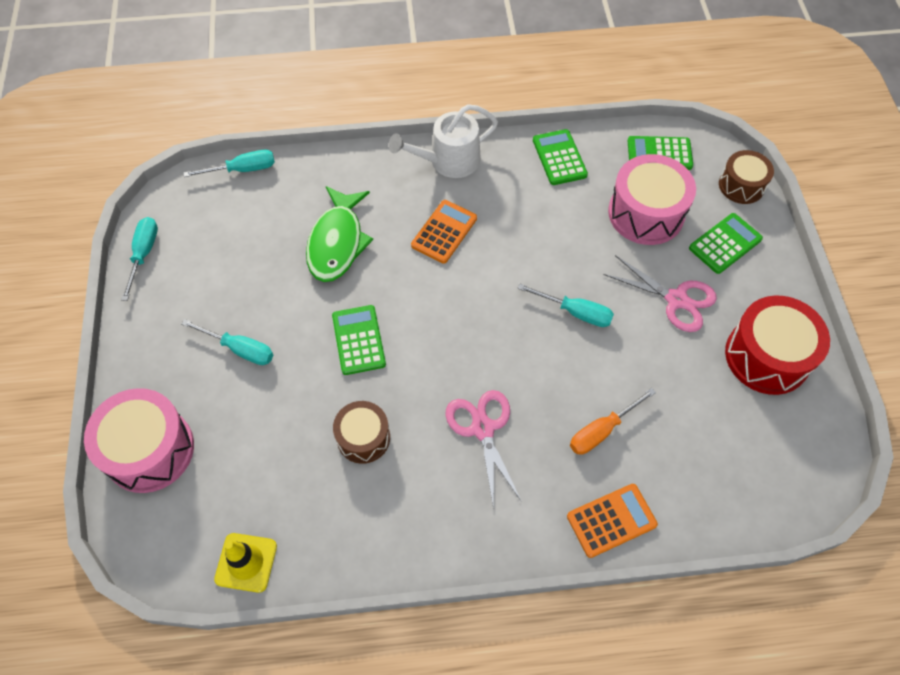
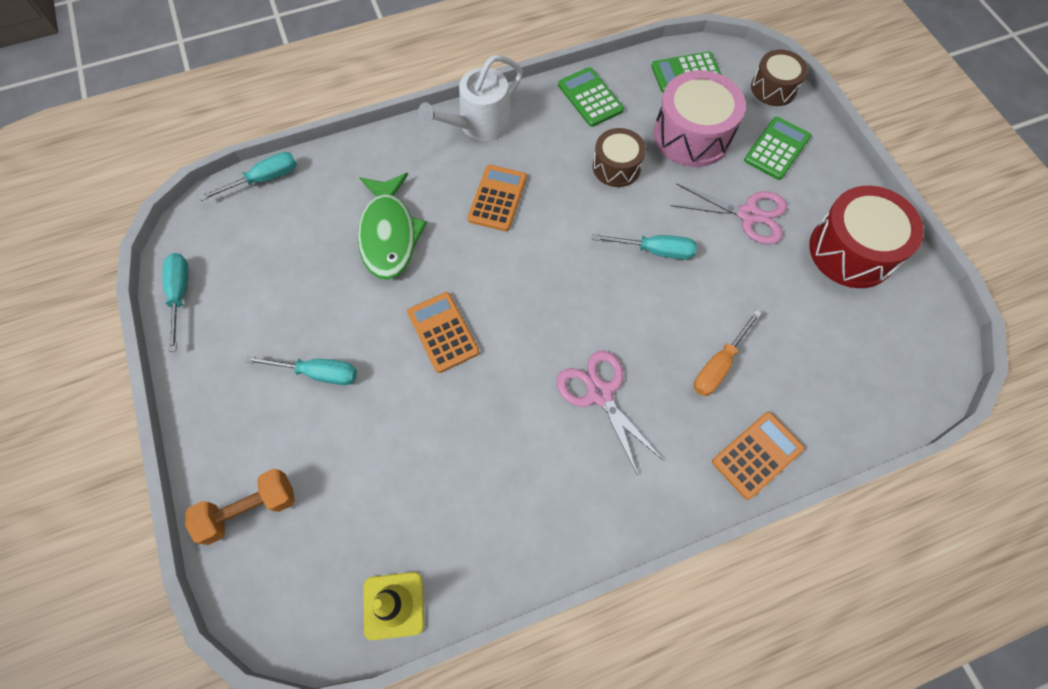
camera: 15 degrees left, 5 degrees up
pink drum [84,388,194,493] -> orange dumbbell [185,469,295,545]
green calculator [332,305,386,375] -> orange calculator [407,292,479,373]
brown drum [333,401,390,464] -> brown drum moved to [593,128,646,187]

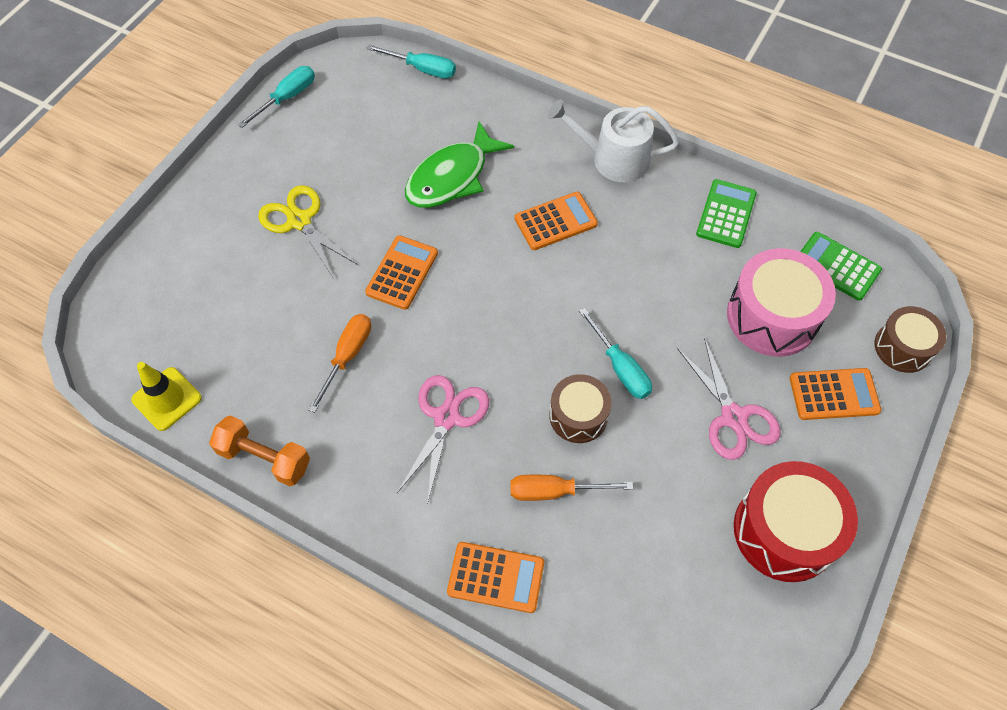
camera: 50 degrees right, 5 degrees down
orange dumbbell [185,469,295,545] -> orange dumbbell moved to [209,415,310,486]
turquoise screwdriver [245,356,357,385] -> yellow scissors [258,185,358,279]
brown drum [593,128,646,187] -> brown drum moved to [549,374,611,443]
green calculator [744,116,811,180] -> orange calculator [789,368,881,420]
none -> orange screwdriver [308,314,371,413]

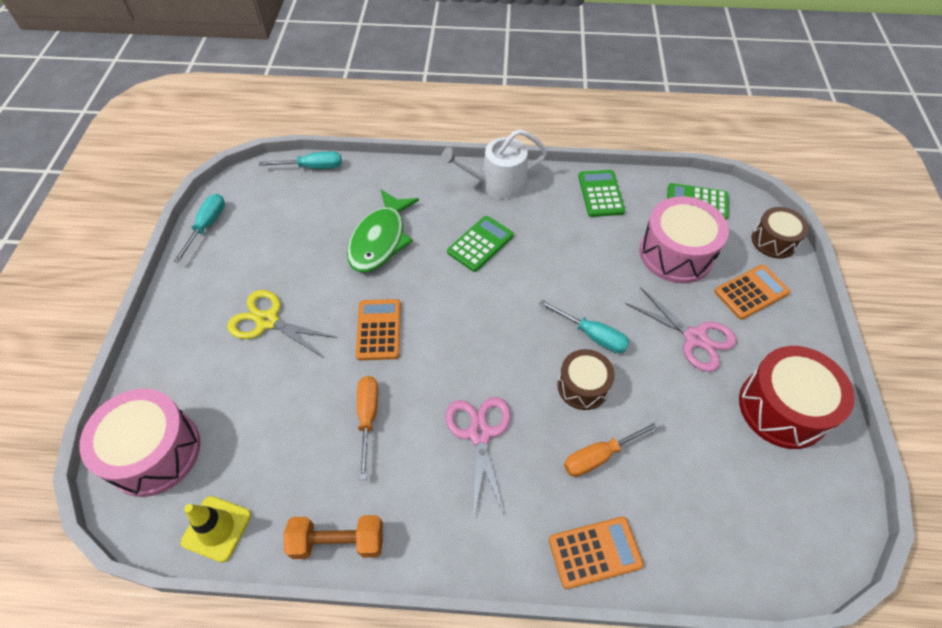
camera: 25 degrees left, 5 degrees down
orange calculator [515,192,598,250] -> green calculator [447,216,514,272]
none -> pink drum [79,389,200,497]

